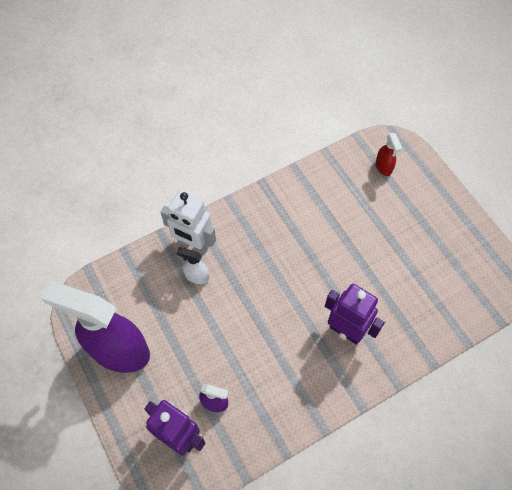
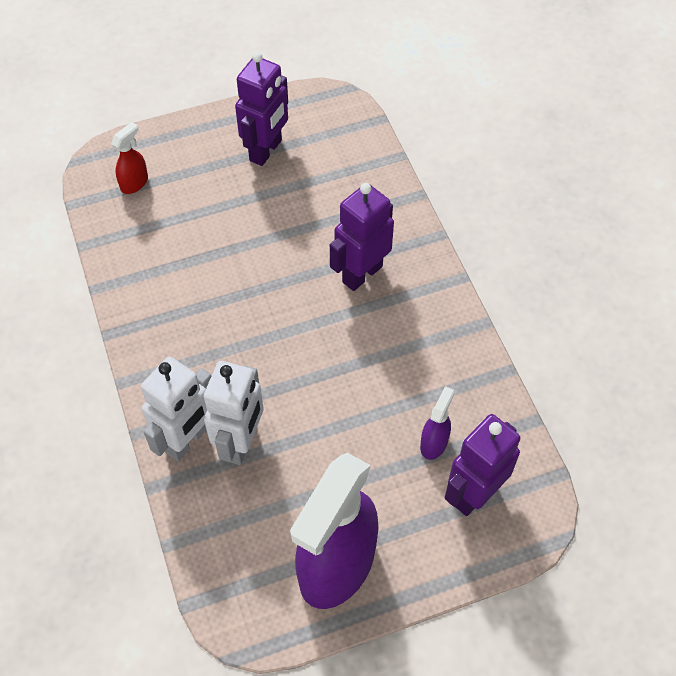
camera: 80 degrees left, 5 degrees down
white spray bottle [177,247,209,284] -> white robot [204,361,264,465]
red spray bottle [376,133,402,176] -> red spray bottle turned 45 degrees counterclockwise [111,122,148,194]
none -> purple robot [235,52,288,166]

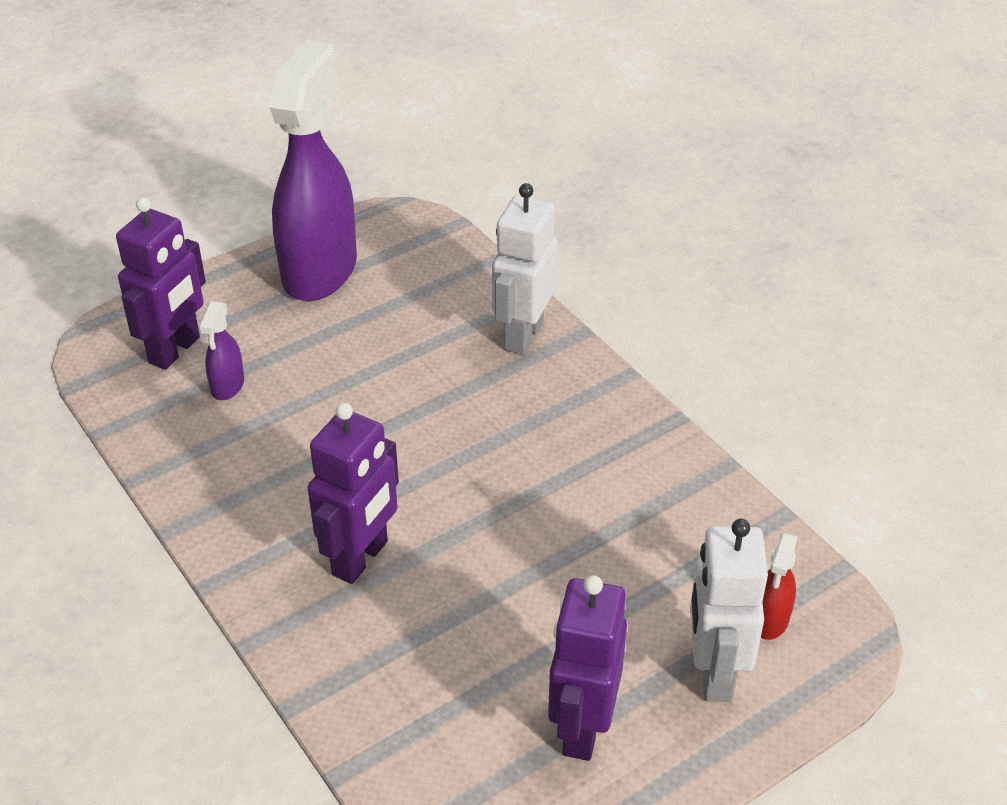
camera: 165 degrees right, 15 degrees down
white robot [204,361,264,465] -> white robot moved to [690,519,768,702]

